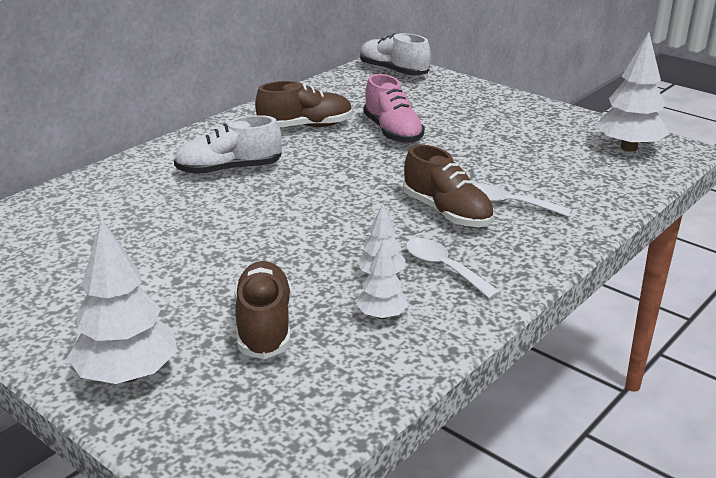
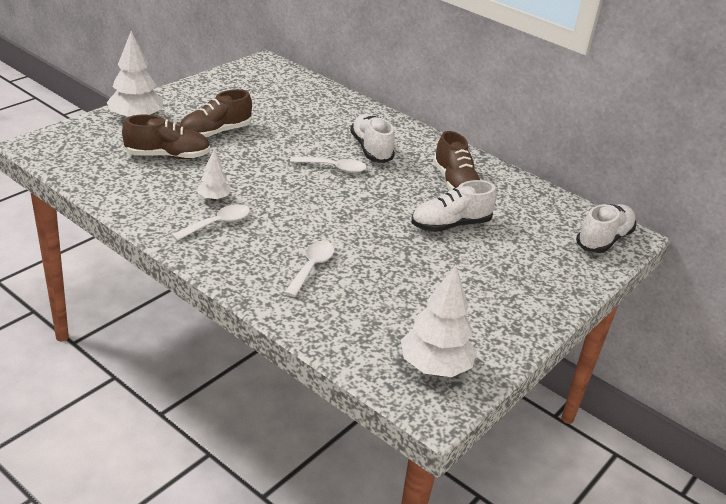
camera: 85 degrees right, 5 degrees up
white tree [356,240,408,319] -> none
pink shoe [363,74,425,144] -> white shoe [411,180,497,232]
brown shoe [403,145,494,227] -> brown shoe moved to [179,89,252,138]
none -> white spoon [290,156,367,173]

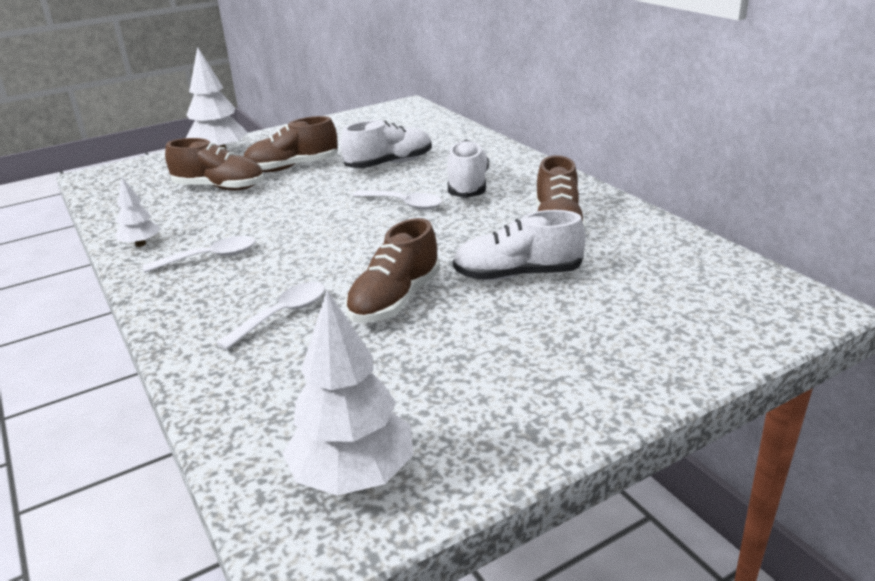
camera: 25 degrees right, 5 degrees down
white tree [198,150,231,201] -> white tree moved to [115,178,160,247]
white shoe [576,204,636,253] -> white shoe moved to [341,120,432,168]
none -> brown shoe [345,218,440,323]

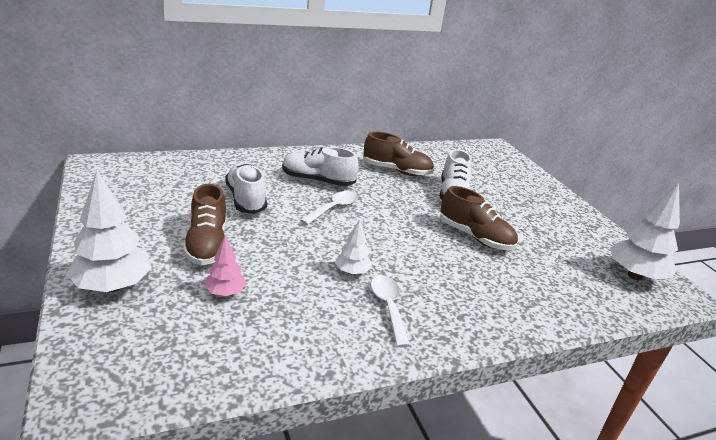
camera: 85 degrees left, 0 degrees up
white tree [115,178,160,247] -> white tree moved to [335,219,372,275]
brown shoe [165,138,264,191] -> pink tree [204,236,246,296]
white spoon [217,282,325,350] -> none

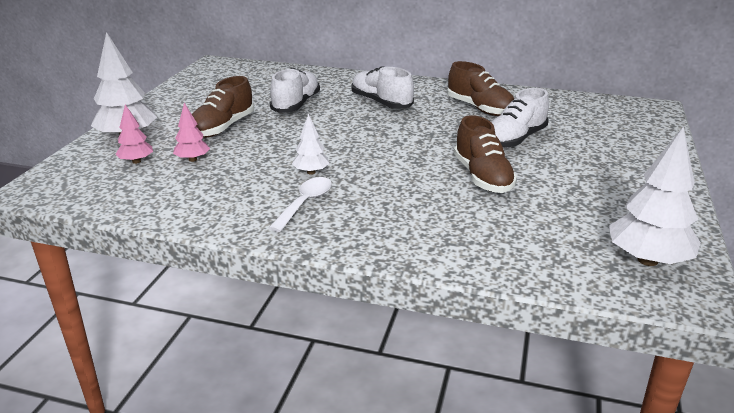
camera: 40 degrees right, 0 degrees up
white spoon [300,191,358,225] -> none
none -> pink tree [115,104,153,164]

